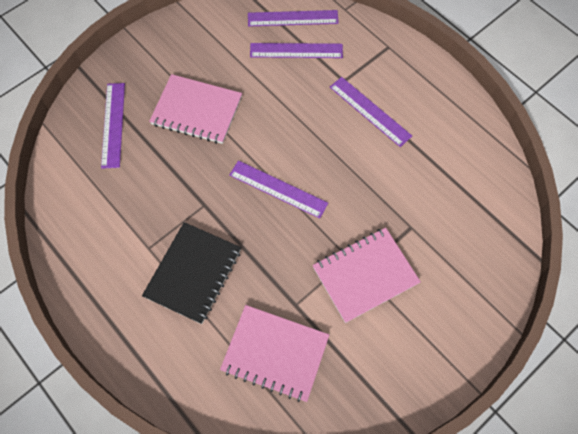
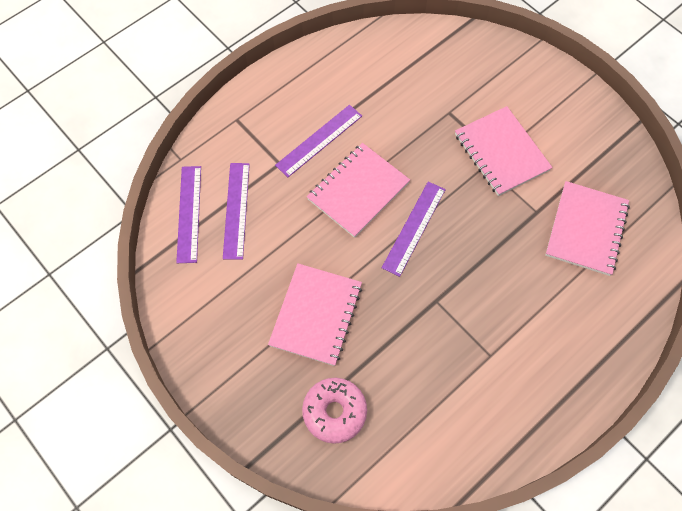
camera: 90 degrees left, 0 degrees up
purple ruler [101,83,125,169] -> pink donut [302,378,367,444]
black notebook [142,222,241,324] -> none
none -> pink notebook [307,143,410,238]

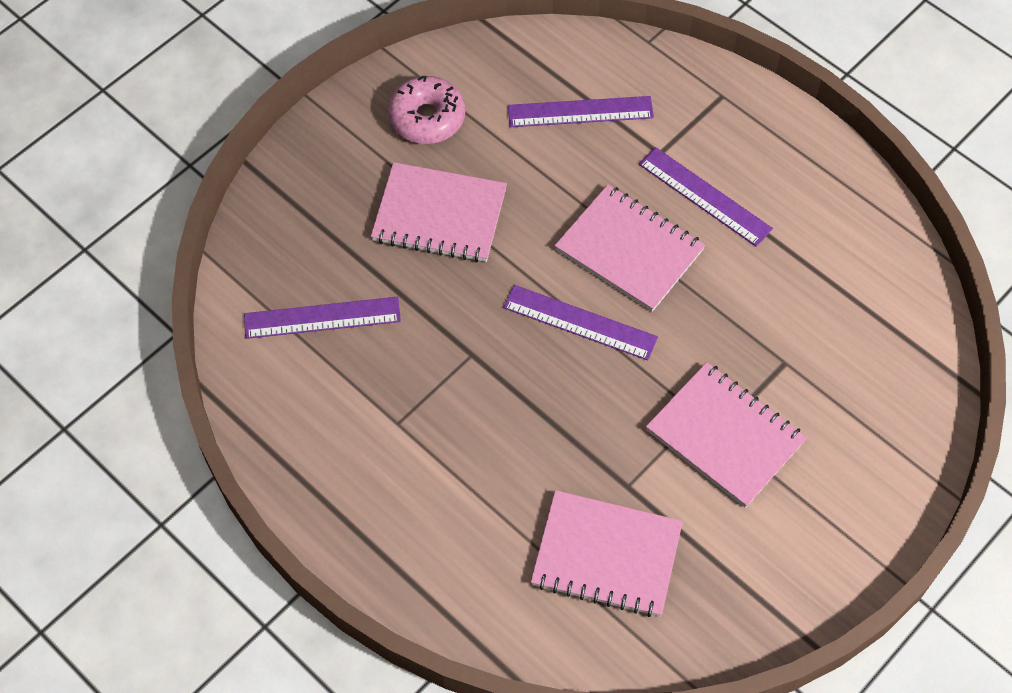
camera: 85 degrees right, 5 degrees down
purple ruler [176,166,201,263] -> purple ruler moved to [244,297,401,339]
pink donut [302,378,367,444] -> pink donut moved to [388,76,465,144]
pink notebook [455,106,553,196] -> pink notebook turned 75 degrees clockwise [646,362,807,508]

